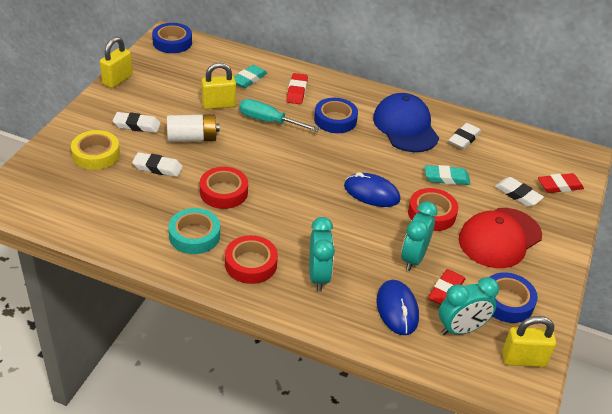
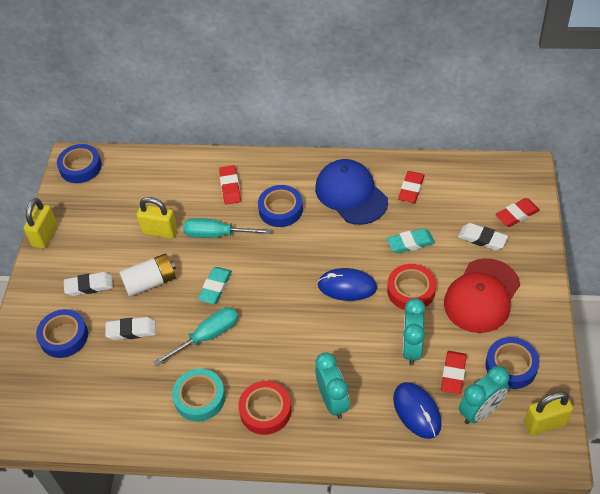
camera: 10 degrees left, 10 degrees up
yellow tape [71,130,120,170] -> blue tape [36,309,88,358]
red tape [200,167,248,209] -> turquoise screwdriver [153,307,238,366]
yellow padlock [201,63,236,109] -> yellow padlock turned 45 degrees clockwise [137,197,177,239]
turquoise eraser [234,65,267,88] -> turquoise eraser moved to [198,267,232,304]
white eraser [449,123,481,149] -> red eraser [398,171,425,203]

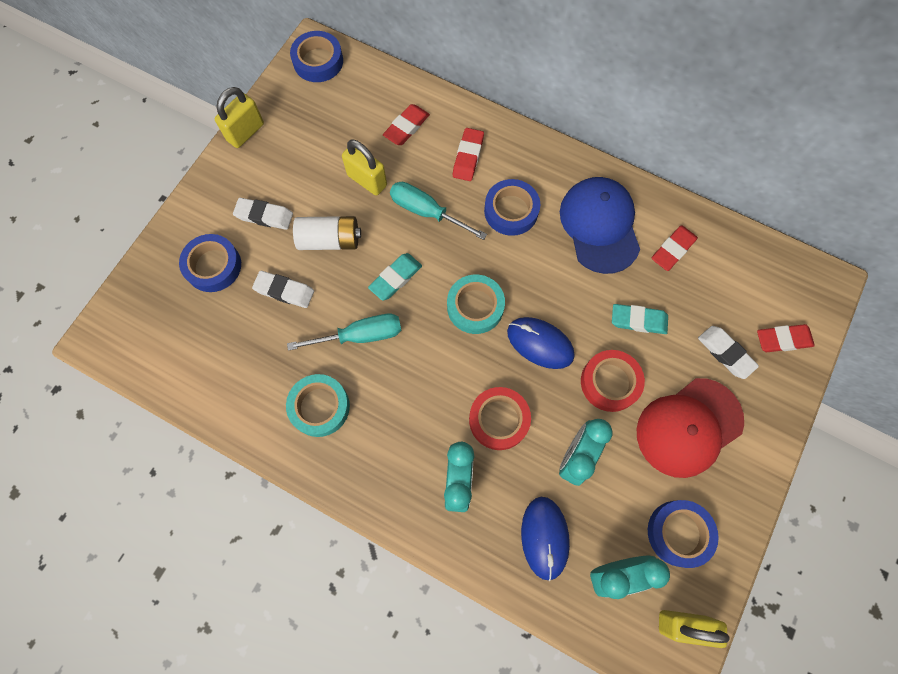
camera: 20 degrees right, 20 degrees up
red tape [238,381,291,435] -> red tape moved to [469,387,531,450]
red eraser [441,351,467,394] -> red eraser moved to [383,104,430,145]
none -> turquoise tape [447,275,505,334]

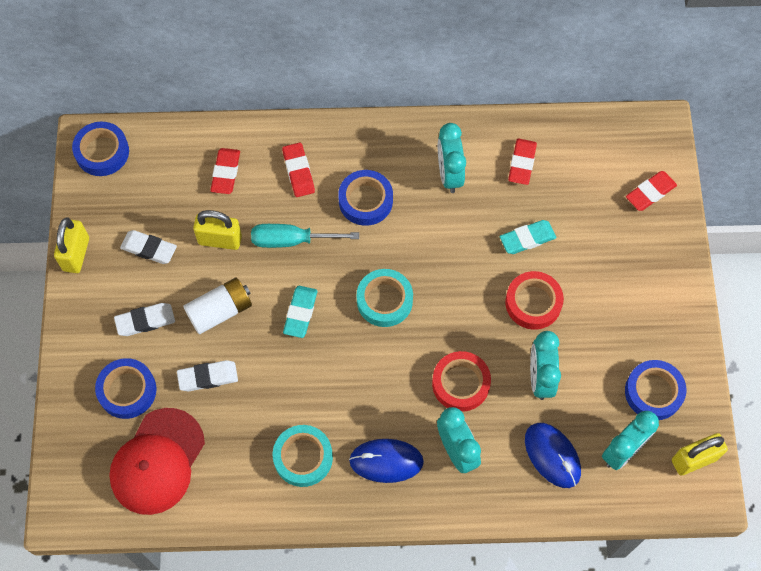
camera: 30 degrees left, 5 degrees down
turquoise screwdriver [287,314,401,351] -> none
blue mouse [507,317,574,369] -> blue mouse moved to [349,439,424,483]
blue cap [560,177,640,274] -> turquoise clock [438,123,466,193]
red cap [637,378,744,478] -> red cap moved to [109,408,205,515]
white eraser [698,326,759,379] -> white eraser moved to [120,230,177,264]

